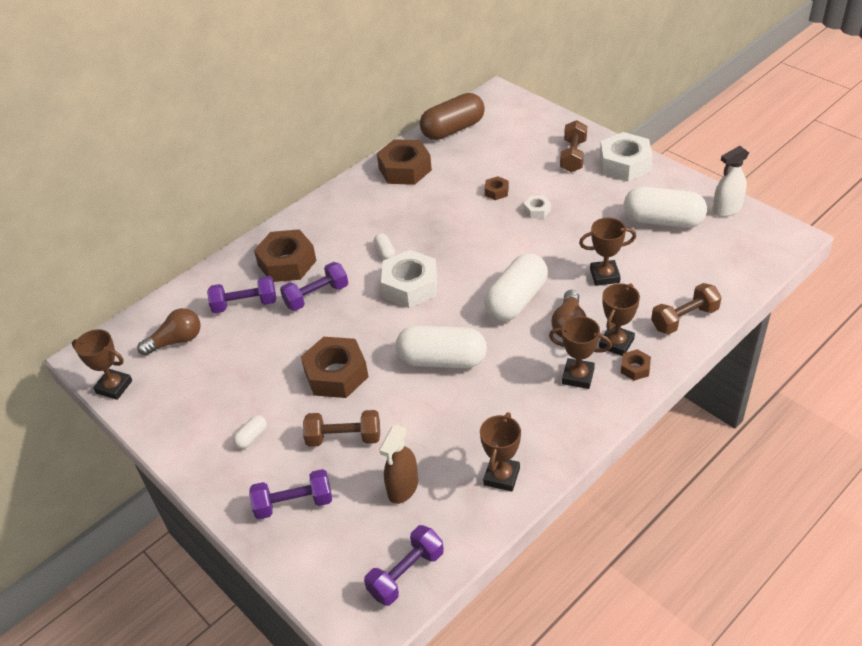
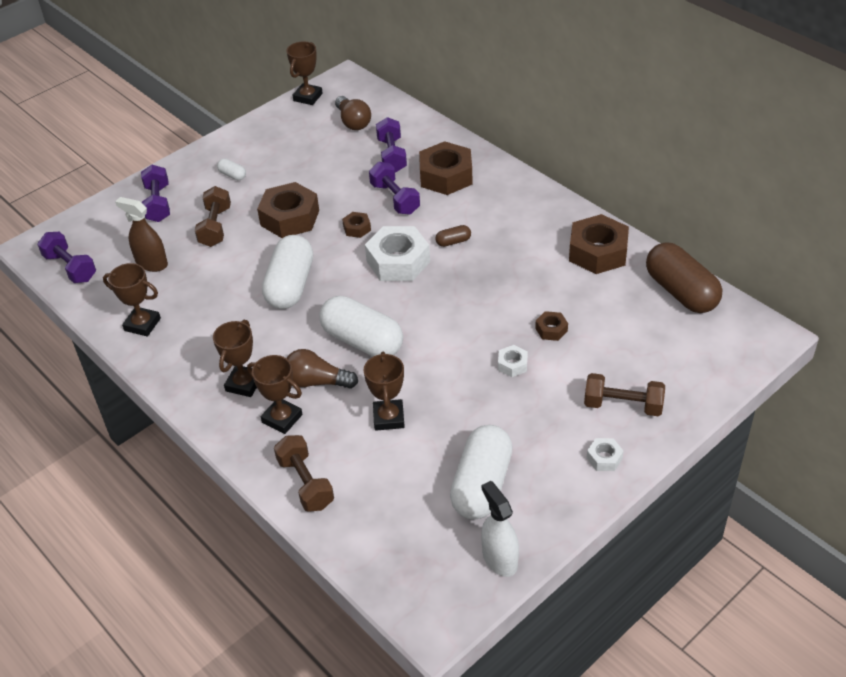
camera: 90 degrees right, 0 degrees up
white capsule [374,233,395,260] -> brown capsule [435,225,471,247]
white nut [600,132,653,182] -> white nut [587,438,624,471], size x0.47
brown nut [621,349,651,381] -> brown nut moved to [342,212,371,238]

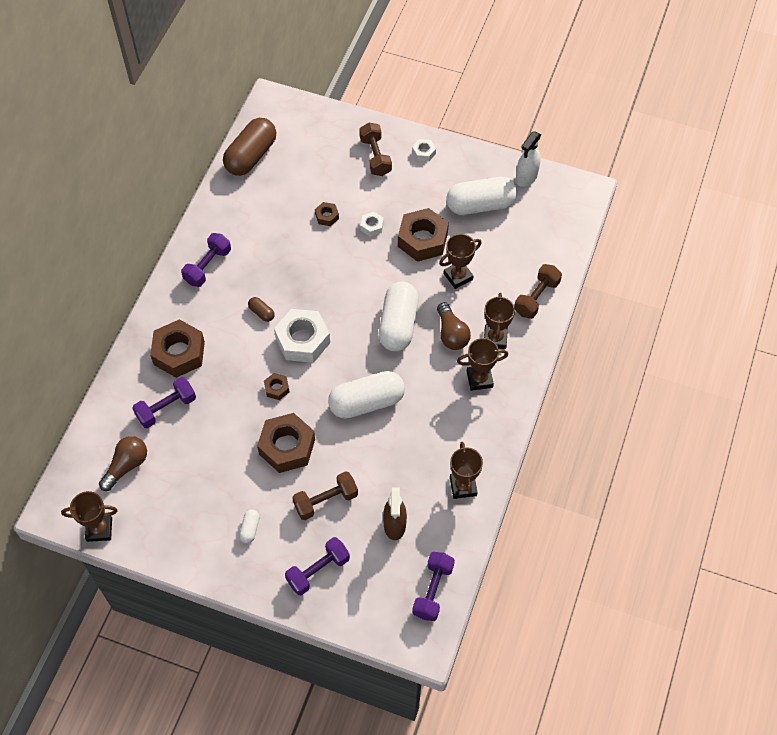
camera: 120 degrees left, 15 degrees up
purple dumbbell [369,162,420,215] -> purple dumbbell moved to [181,233,231,287]
brown nut [569,214,629,274] -> brown nut moved to [398,208,449,262]

